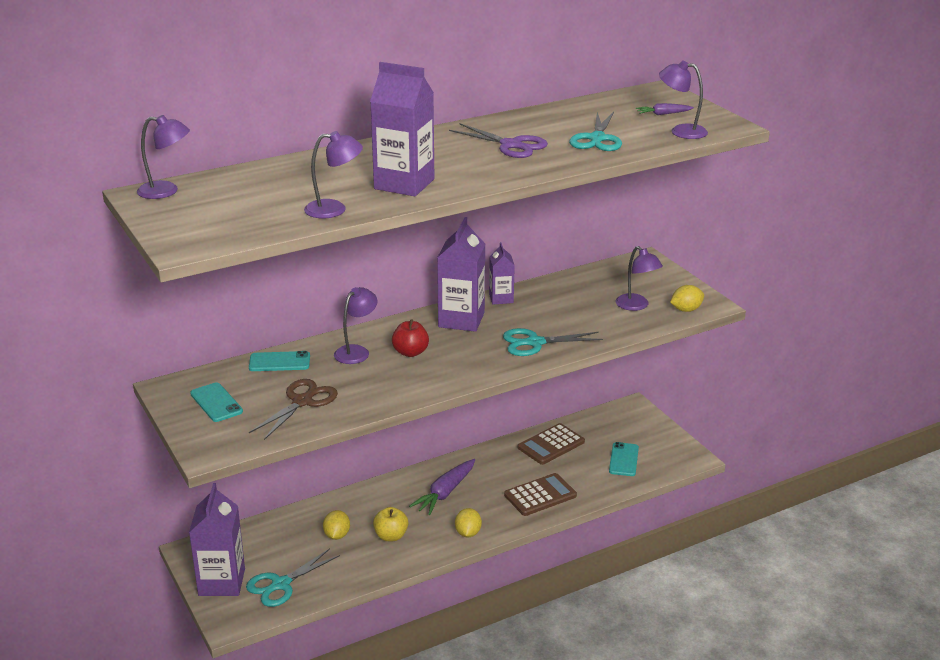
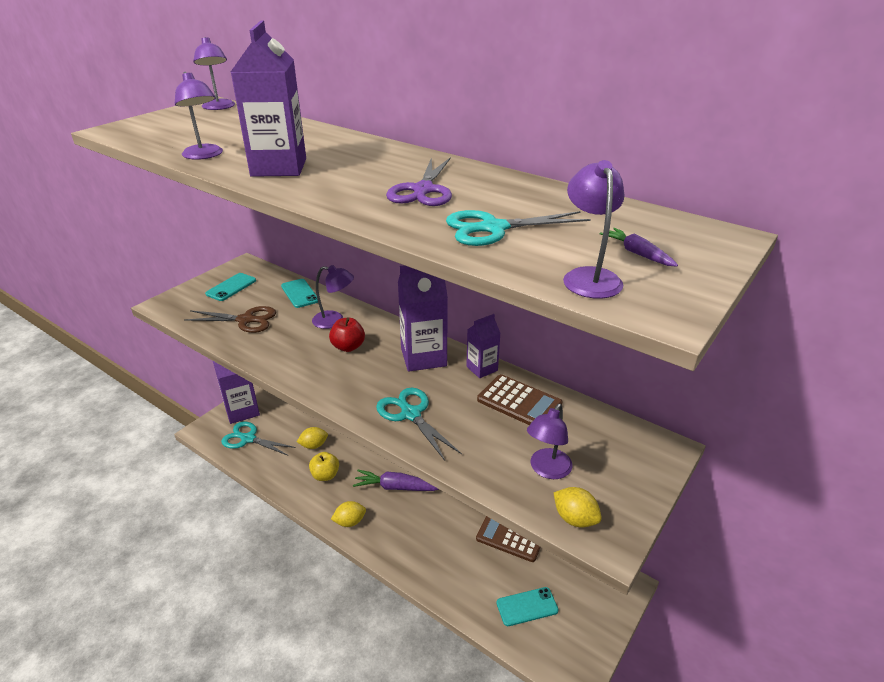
camera: 65 degrees right, 5 degrees up
brown calculator [504,473,577,516] -> brown calculator moved to [477,374,562,425]

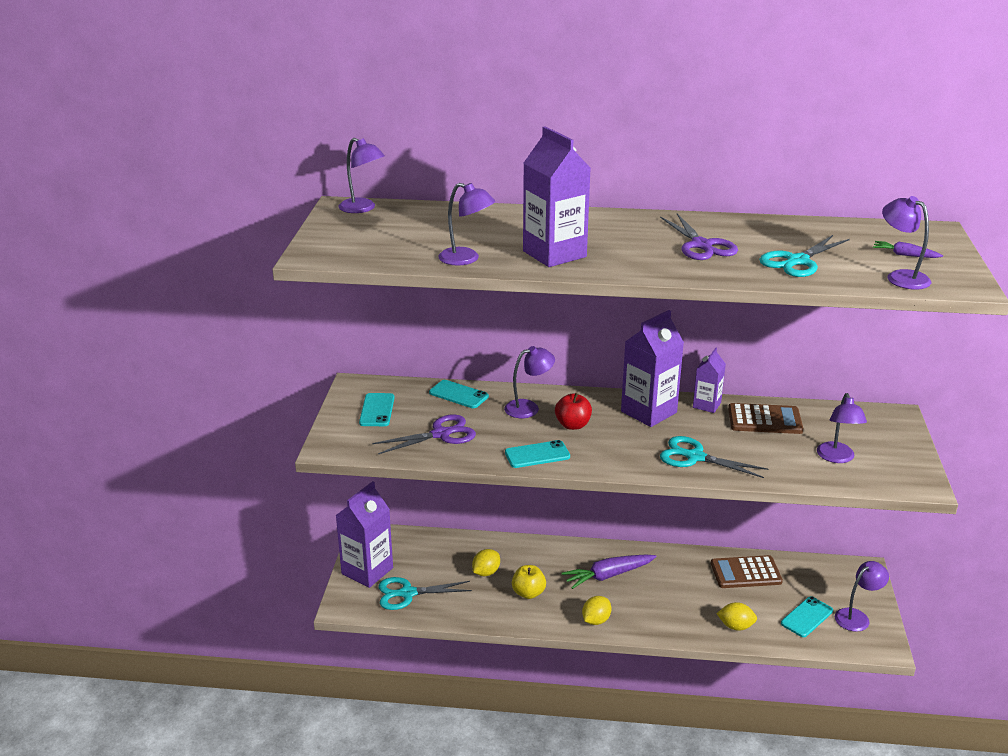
camera: 30 degrees left, 5 degrees down
brown scissors [184,306,276,333] -> purple scissors [372,414,476,454]
yellow lemon [553,487,602,528] -> yellow lemon moved to [717,602,757,631]
none -> turquoise phone [505,440,570,468]
none -> purple lamp [835,561,889,632]

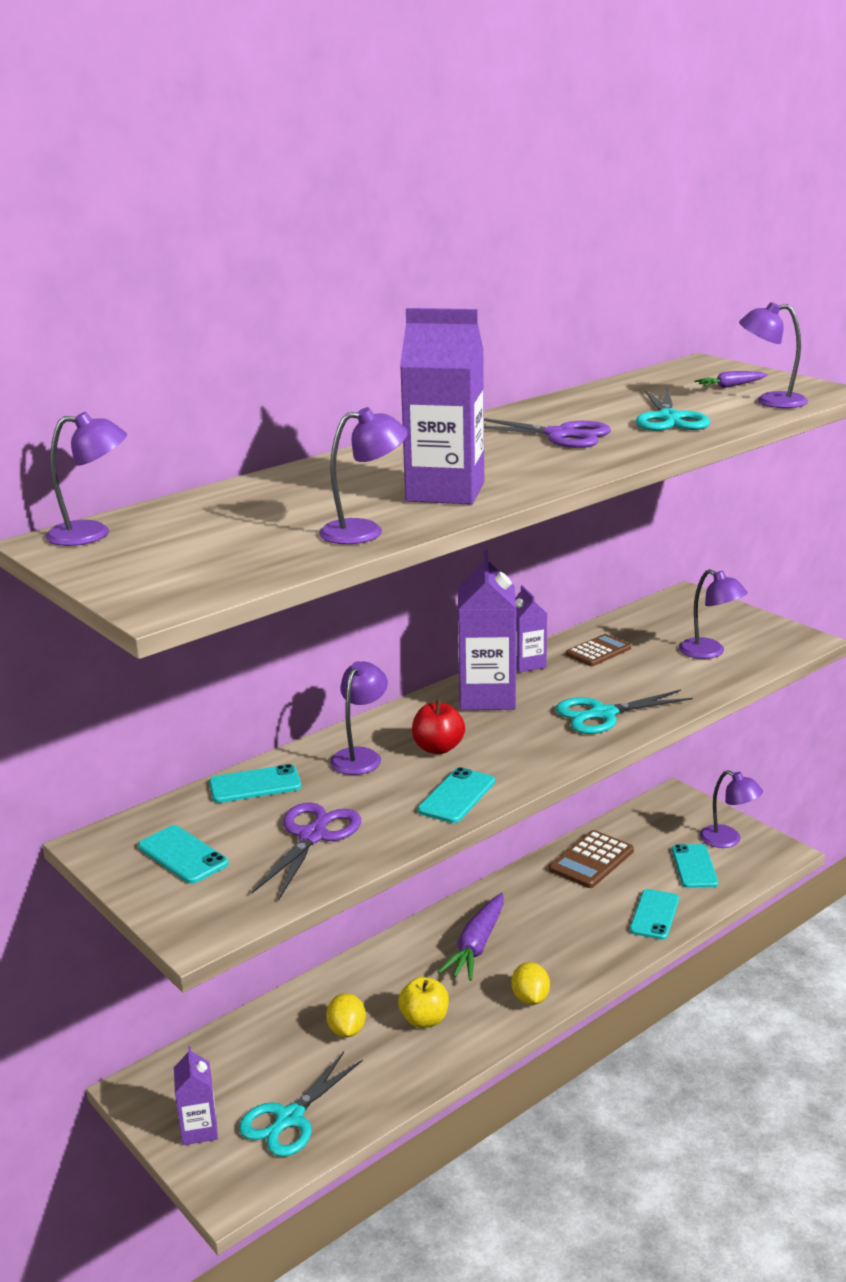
camera: 45 degrees left, 5 degrees down
purple carton [335,481,393,588] -> purple carton [174,1046,218,1145], size x0.57
yellow lemon [717,602,757,631] -> turquoise phone [630,889,679,940]
brown calculator [728,403,803,434] -> brown calculator [566,634,631,666], size x0.67
purple lamp [835,561,889,632] -> purple lamp turned 120 degrees clockwise [700,770,763,848]

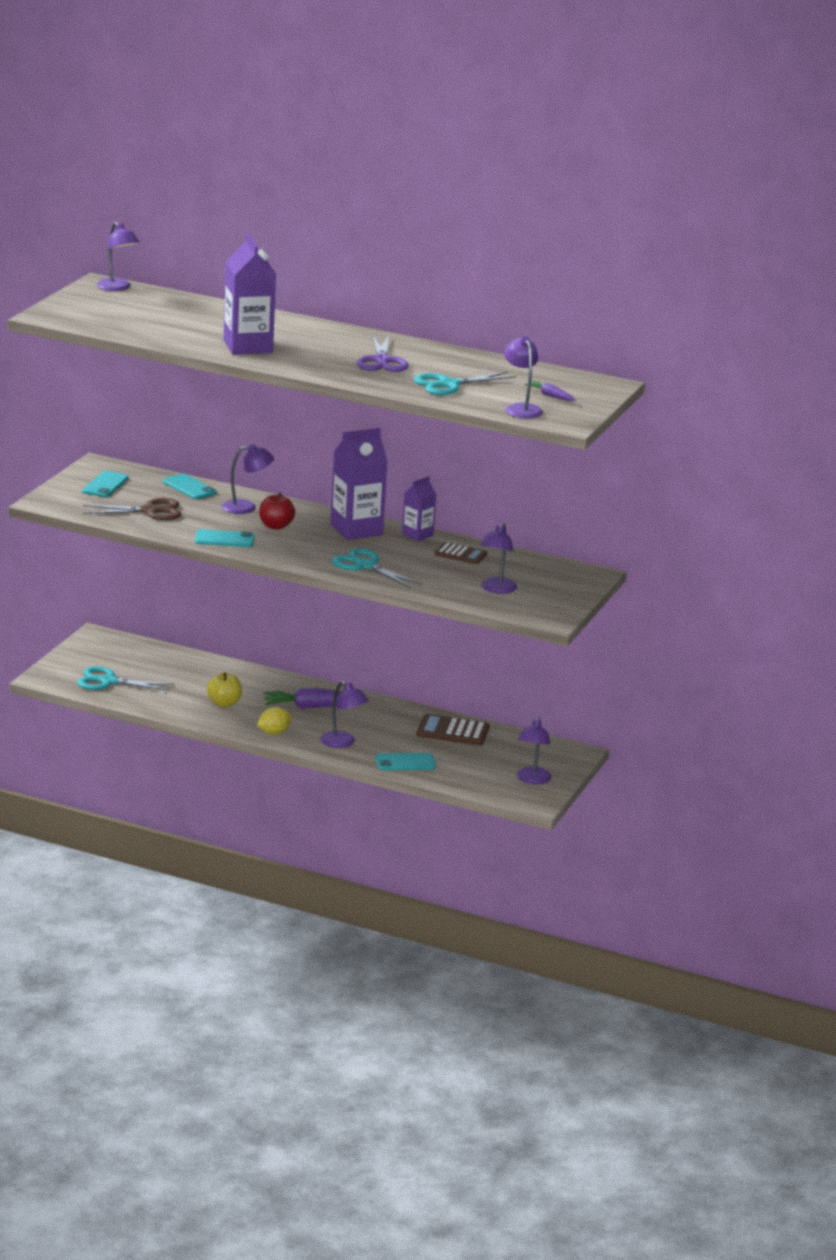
camera: 60 degrees right, 0 degrees up
purple carton [174,1046,218,1145] -> none
purple scissors [252,802,361,899] -> brown scissors [83,498,181,520]
purple lamp [319,407,408,544] -> purple lamp moved to [321,681,369,748]
yellow lemon [326,993,366,1037] -> none
turquoise phone [672,844,718,888] -> none

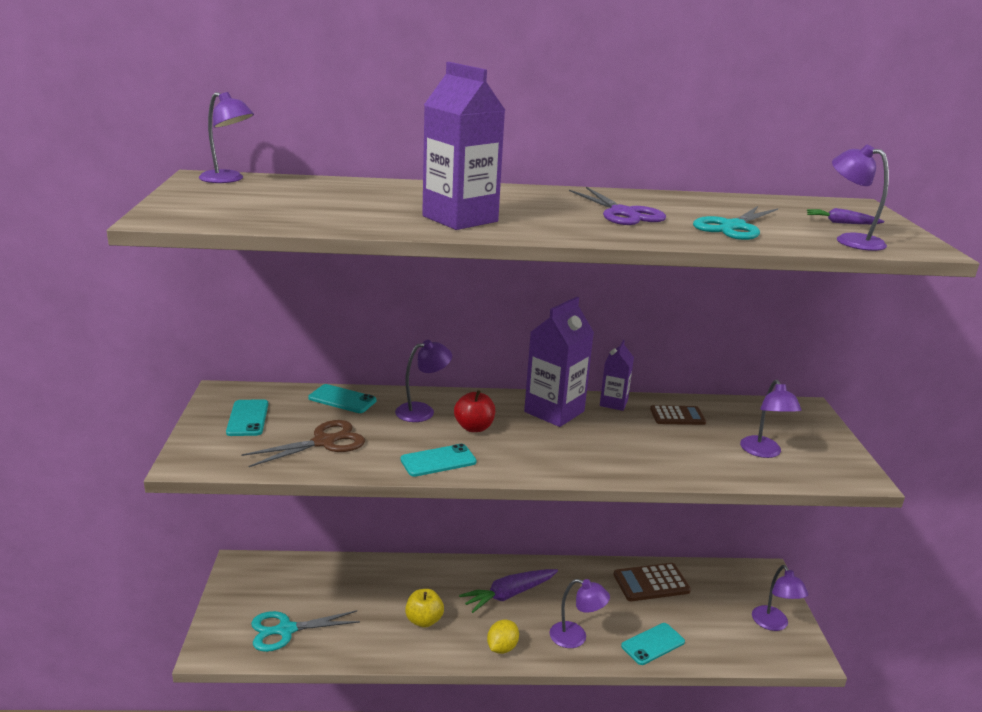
camera: 25 degrees left, 0 degrees up
turquoise scissors [332,548,423,588] -> none

